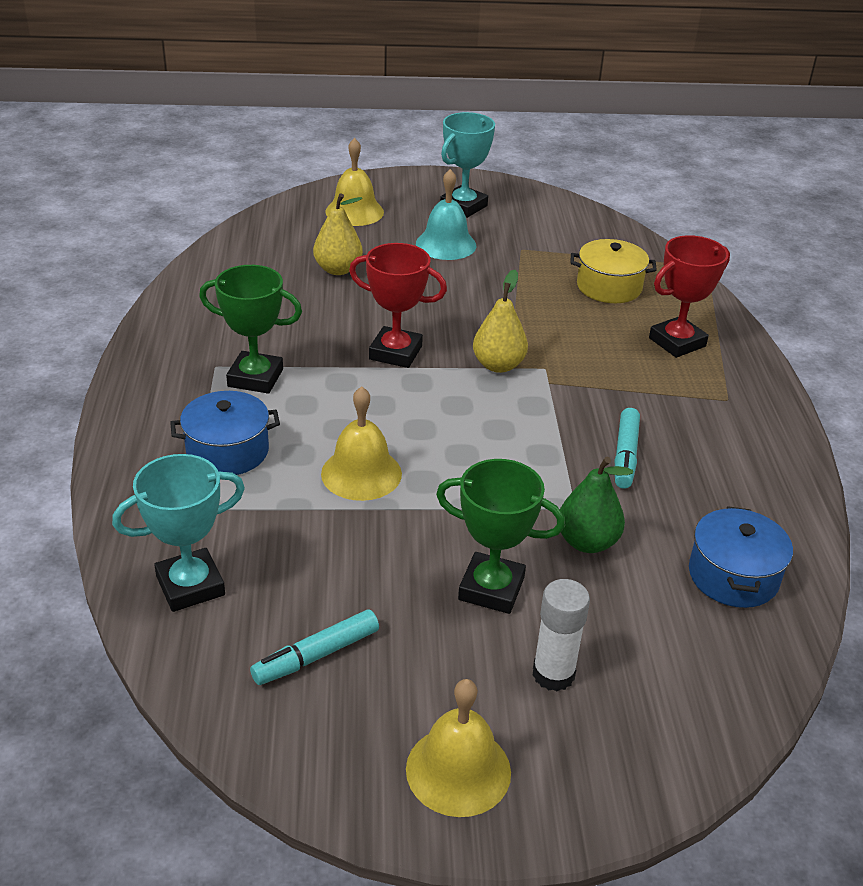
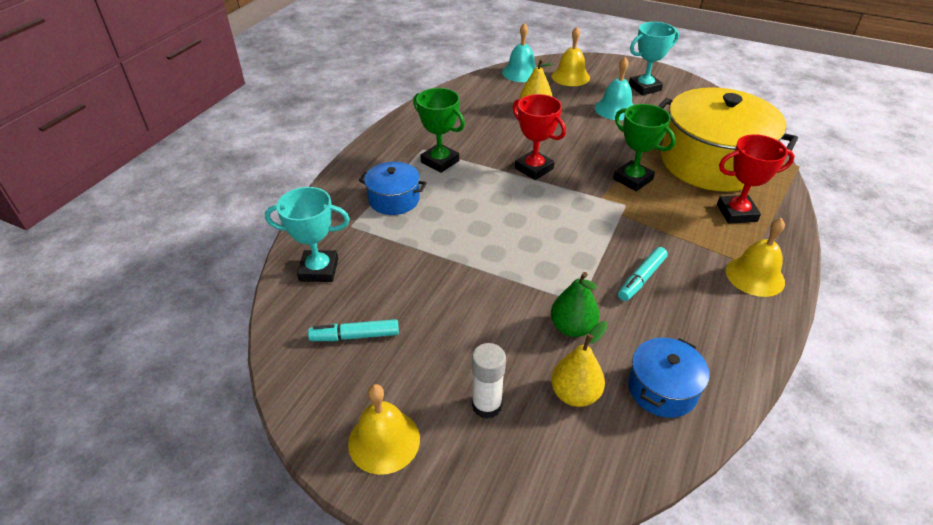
camera: 30 degrees right, 5 degrees up
yellow bell [321,386,402,501] -> yellow bell moved to [726,218,785,297]
green trophy [436,459,565,614] -> green trophy moved to [613,104,676,191]
yellow pear [473,270,528,373] -> yellow pear moved to [551,321,608,407]
yellow pot [571,239,657,303] -> yellow pot [658,87,798,192], size x2.12
none -> turquoise bell [502,23,536,82]

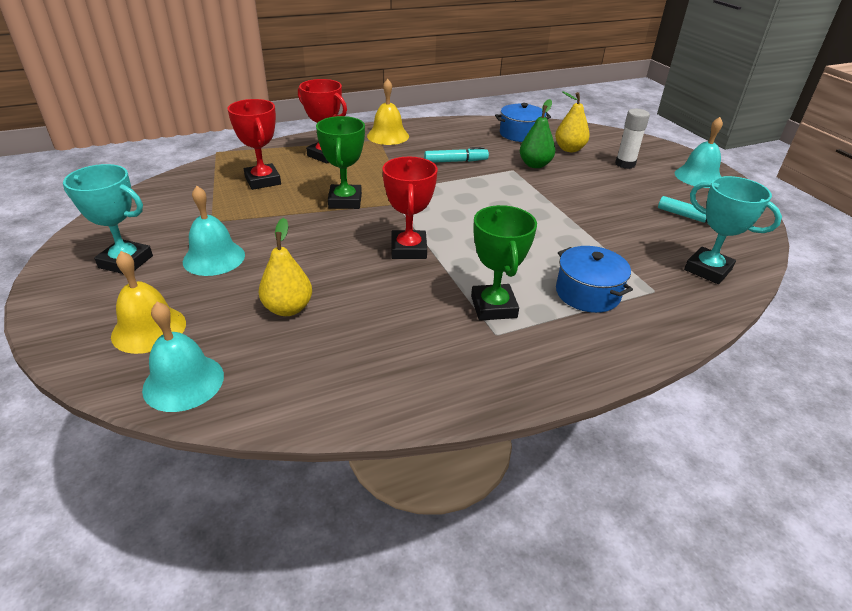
camera: 140 degrees left, 5 degrees down
yellow bell [348,384,420,475] -> turquoise bell [675,117,723,188]
yellow pot [658,87,798,192] -> red trophy [227,99,281,190]

